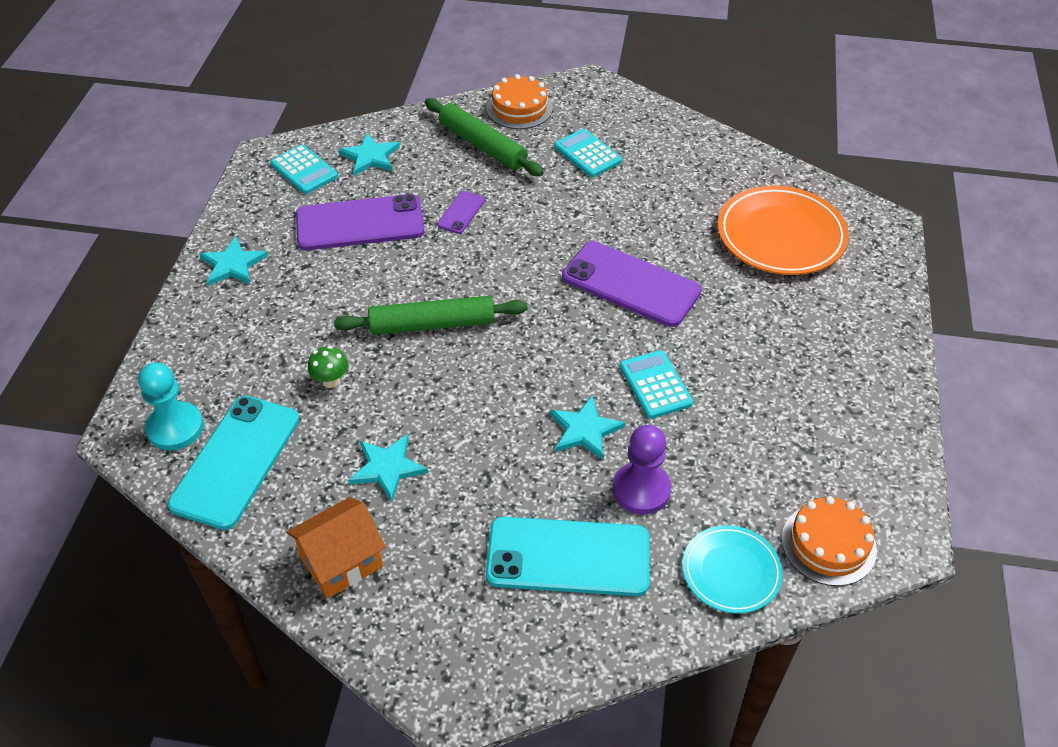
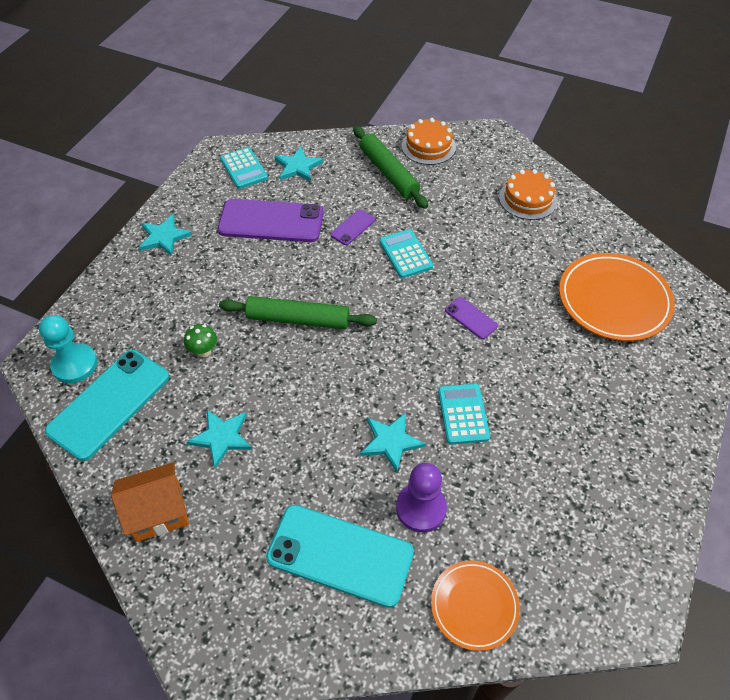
camera: 15 degrees right, 5 degrees up
turquoise calculator [554,129,622,177] -> turquoise calculator moved to [379,229,433,278]
purple phone [562,241,702,327] -> purple phone [445,297,498,339], size x0.47
turquoise plate [682,525,783,613] -> orange plate [431,560,520,651]
orange cake [781,496,877,586] -> orange cake moved to [499,169,557,220]

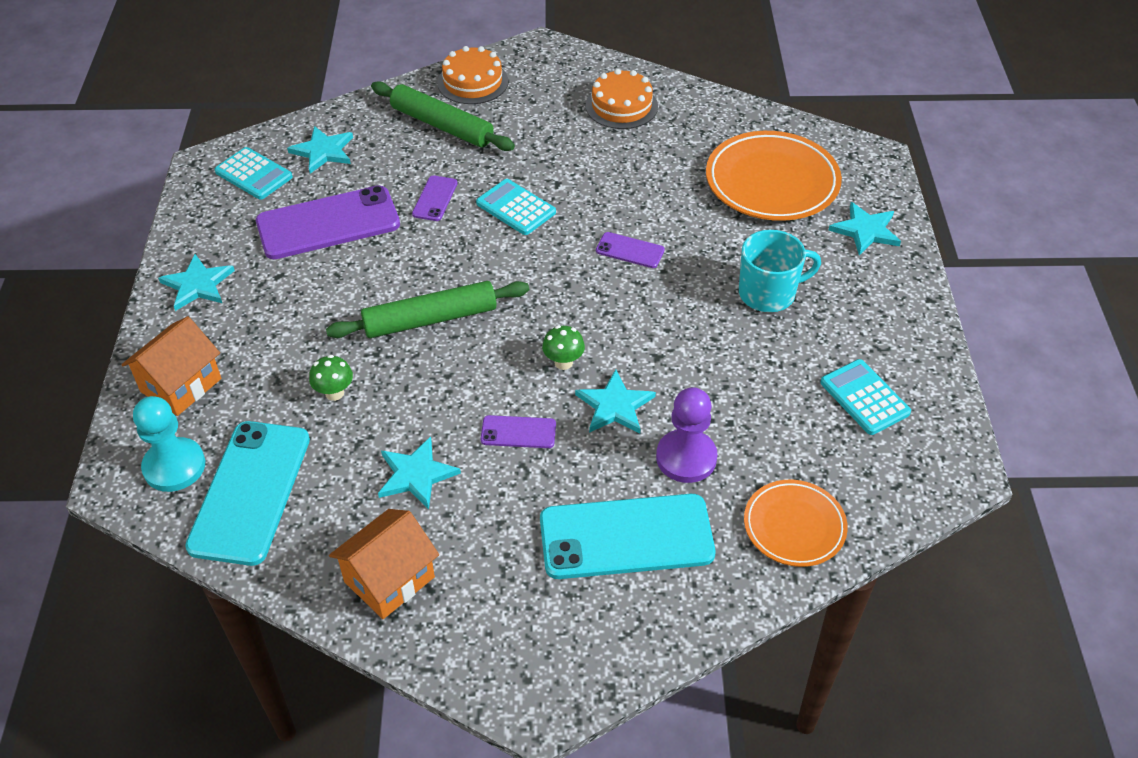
camera: 25 degrees left, 5 degrees down
turquoise calculator [438,384,490,444] -> turquoise calculator moved to [820,359,911,435]
none -> orange house [121,316,221,416]
none -> purple phone [480,415,556,448]
none -> green mushroom [542,325,585,370]
none -> turquoise mug [739,230,821,312]
none -> turquoise star [828,202,901,255]

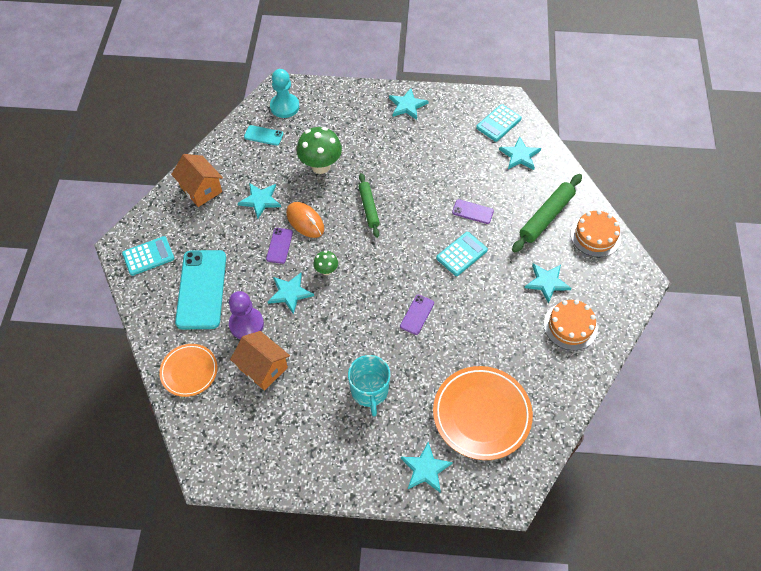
camera: 95 degrees right, 10 degrees up
orange house [121,316,221,416] -> orange house moved to [230,331,290,391]
turquoise phone [185,421,310,566] -> turquoise phone [244,125,283,146], size x0.47
purple phone [256,185,400,259] -> none
green mushroom [309,355,353,401] -> green mushroom [297,127,342,174], size x1.95
green rolling pin [326,281,529,338] -> green rolling pin [359,173,380,238], size x0.67
turquoise calculator [820,359,911,435] -> turquoise calculator moved to [122,236,175,276]
none -> orange mouse [286,202,324,238]
none -> turquoise star [525,263,571,304]

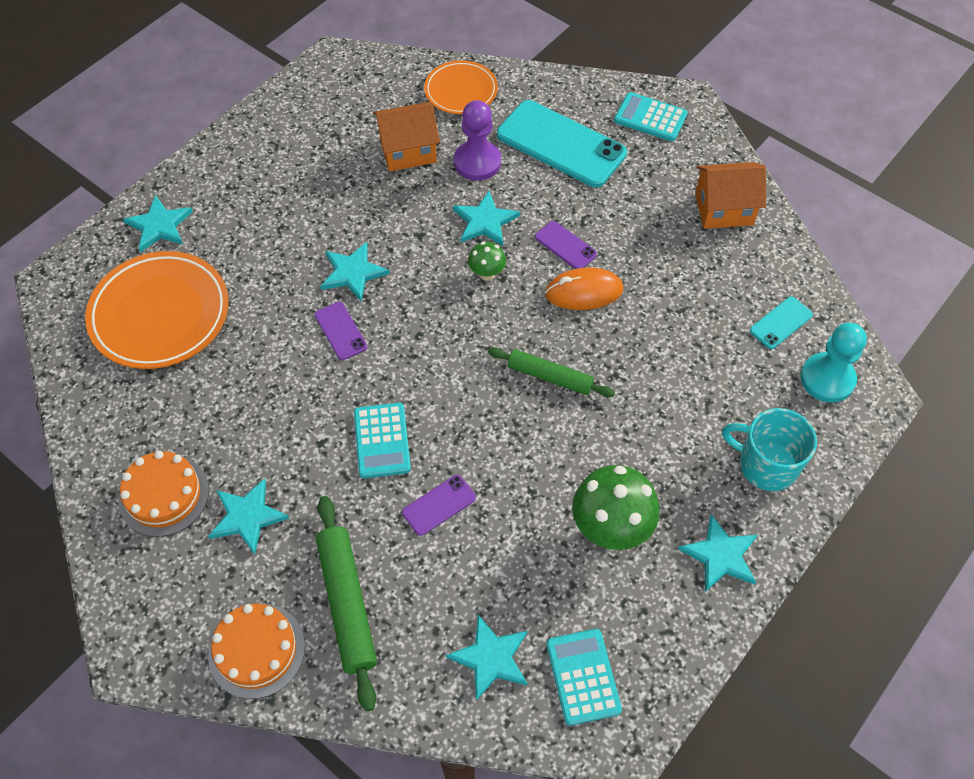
camera: 125 degrees right, 0 degrees up
turquoise calculator [122,236,175,276] -> turquoise calculator turned 105 degrees clockwise [614,92,688,141]
turquoise star [238,183,281,219] -> turquoise star moved to [320,242,390,301]
green mushroom [297,127,342,174] -> green mushroom moved to [572,465,660,550]
turquoise mug [348,355,391,416] -> turquoise mug moved to [722,408,817,491]

